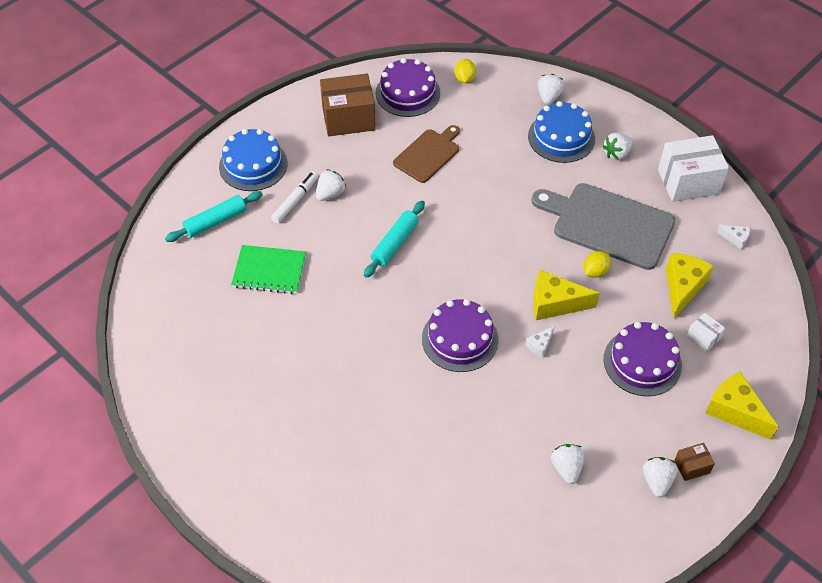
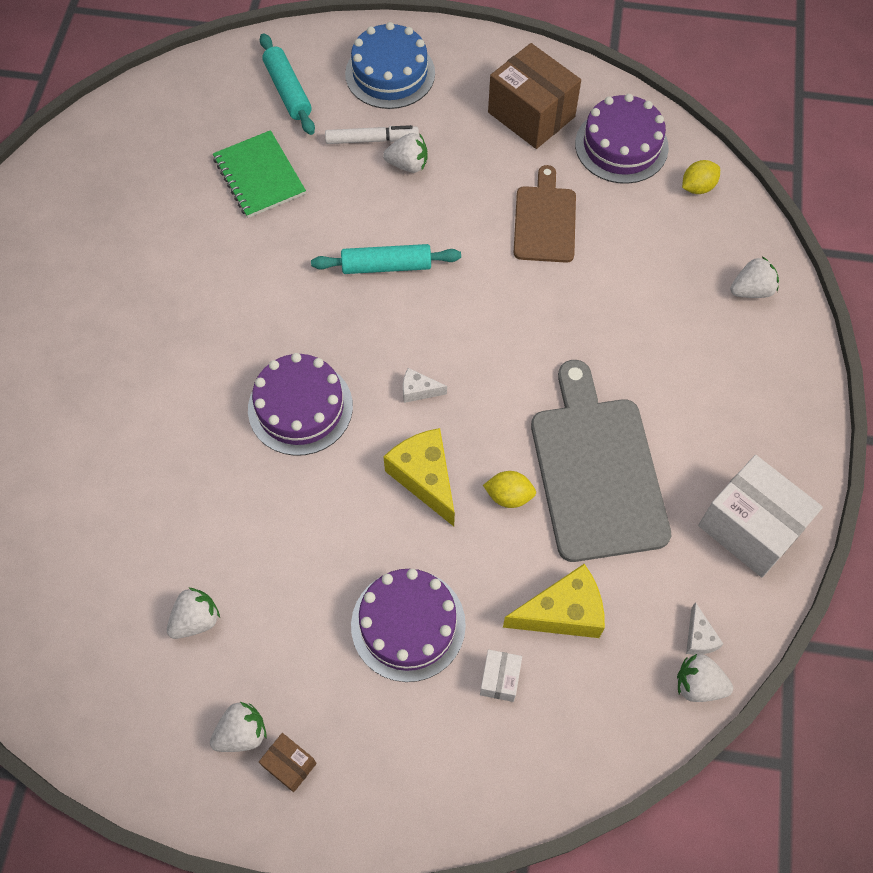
camera: 55 degrees right, 10 degrees up
turquoise rolling pin [165,191,263,242] -> turquoise rolling pin turned 45 degrees clockwise [260,33,315,135]
brown cutting board [393,125,460,183] -> brown cutting board turned 90 degrees counterclockwise [514,165,576,263]
white cheese [526,326,554,358] -> white cheese moved to [403,368,447,403]
blue cake [528,101,595,163] -> none
white strawberry [602,133,633,160] -> white strawberry moved to [677,654,733,702]
yellow cheese [705,372,779,440] -> none

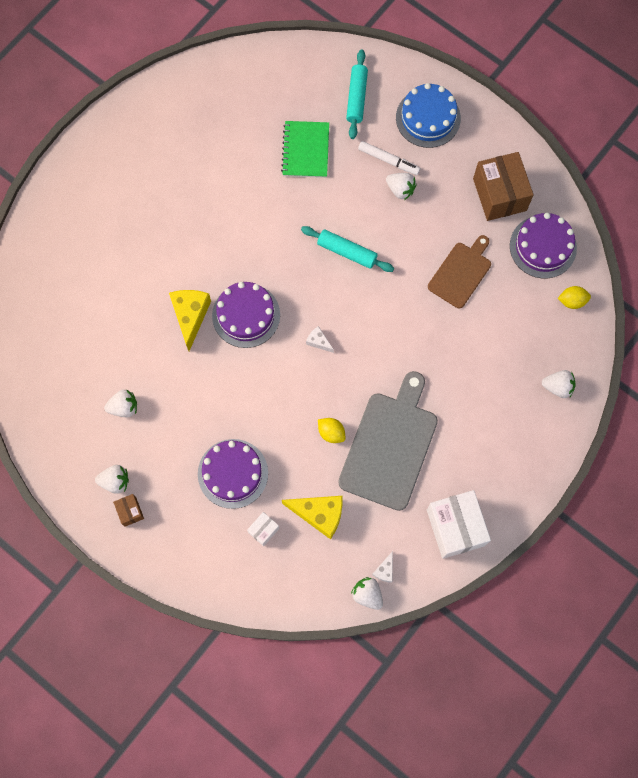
camera: 30 degrees right, 10 degrees up
yellow cheese [383,428,455,526] -> yellow cheese moved to [169,290,211,351]

